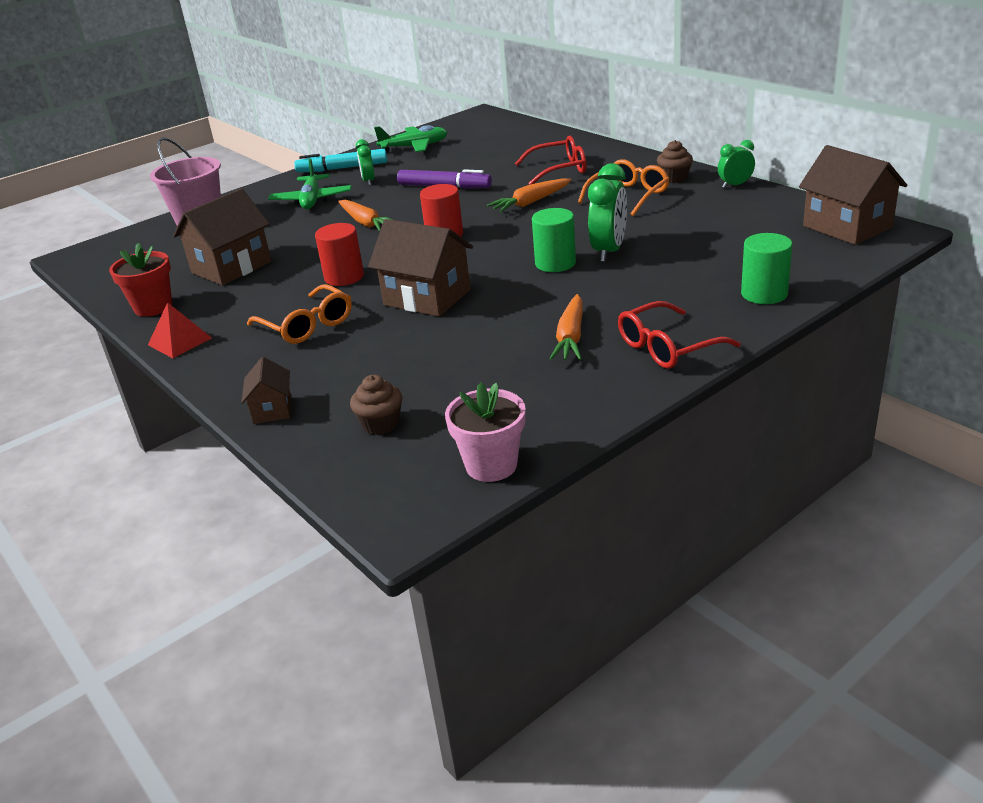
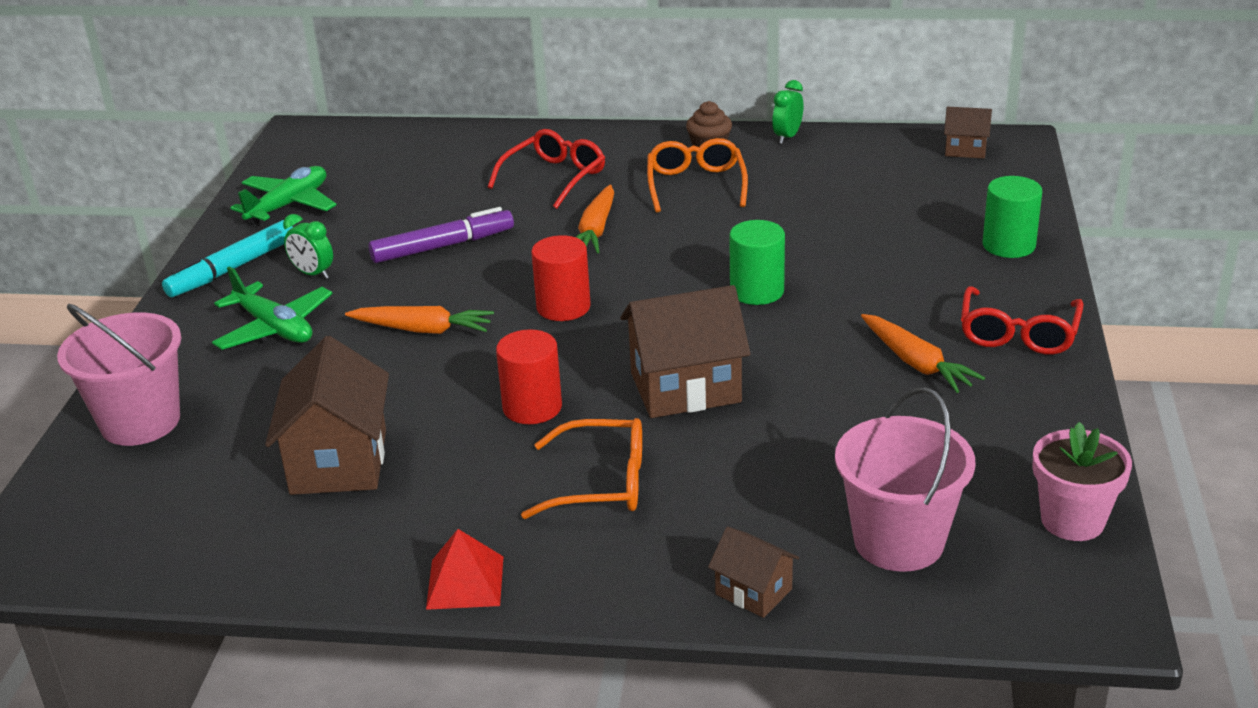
camera: 45 degrees left, 0 degrees up
red flower pot [109,243,172,317] -> none
brown cupcake [350,375,402,435] -> pink bucket [835,387,976,572]
green clock [588,163,627,262] -> none
brown house [799,145,907,245] -> brown house [944,107,992,158], size x0.52

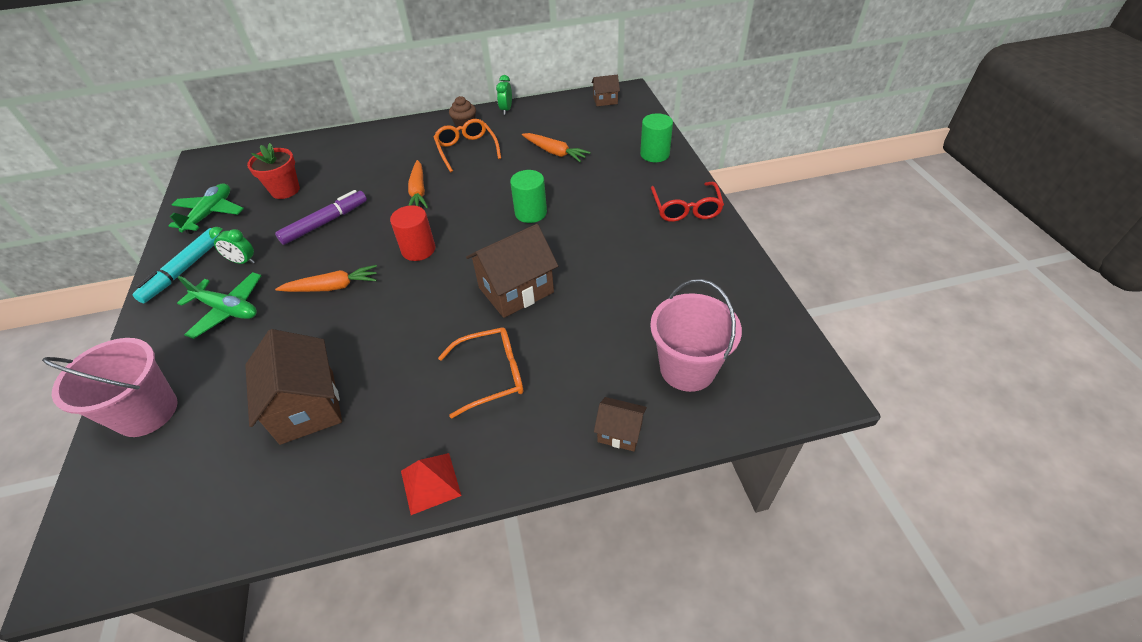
camera: 20 degrees left, 15 degrees up
red glasses [488,129,605,209] -> none
red cylinder [496,329,562,424] -> none
orange carrot [861,314,985,393] -> orange carrot moved to [522,133,591,162]
pink flower pot [1033,422,1132,541] -> none
none -> red flower pot [247,143,300,199]

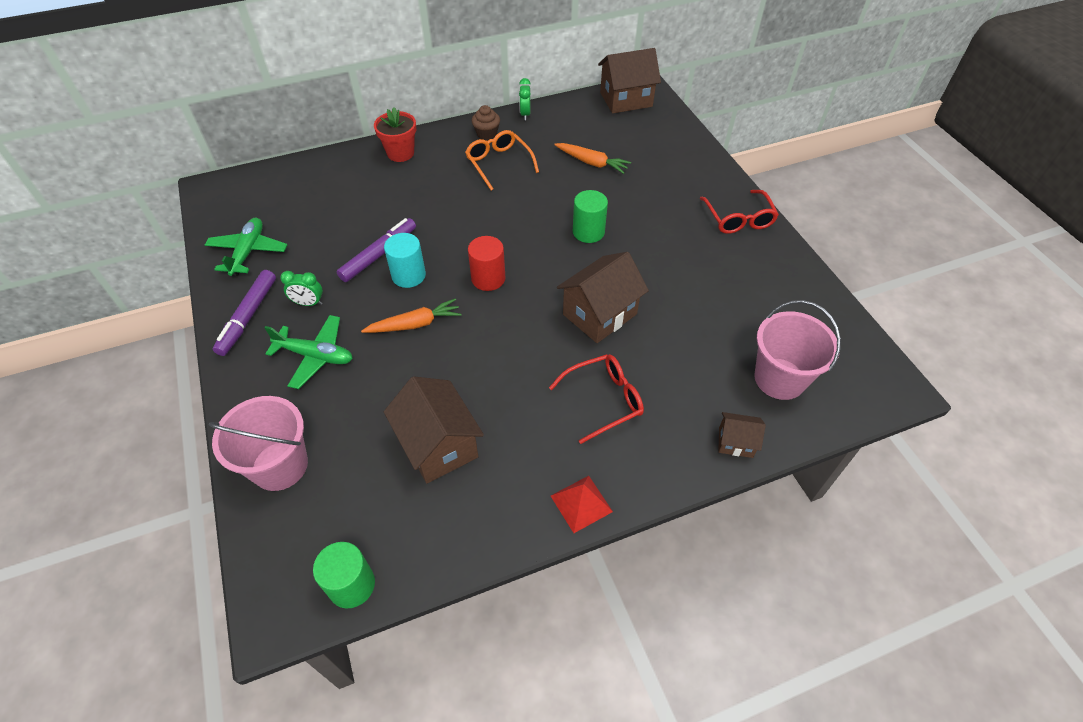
camera: 10 degrees left, 5 degrees up
turquoise marker [133,228,220,303] -> purple marker [213,270,276,356]
red flower pot [247,143,300,199] -> red flower pot moved to [374,107,416,162]
orange carrot [408,160,428,208] -> none
orange glasses [438,327,523,419] -> red glasses [549,354,644,444]
brown house [592,75,620,106] -> brown house [598,48,661,114], size x1.91
green cylinder [640,113,673,162] -> green cylinder moved to [313,542,375,608]
none -> turquoise cylinder [384,233,426,288]

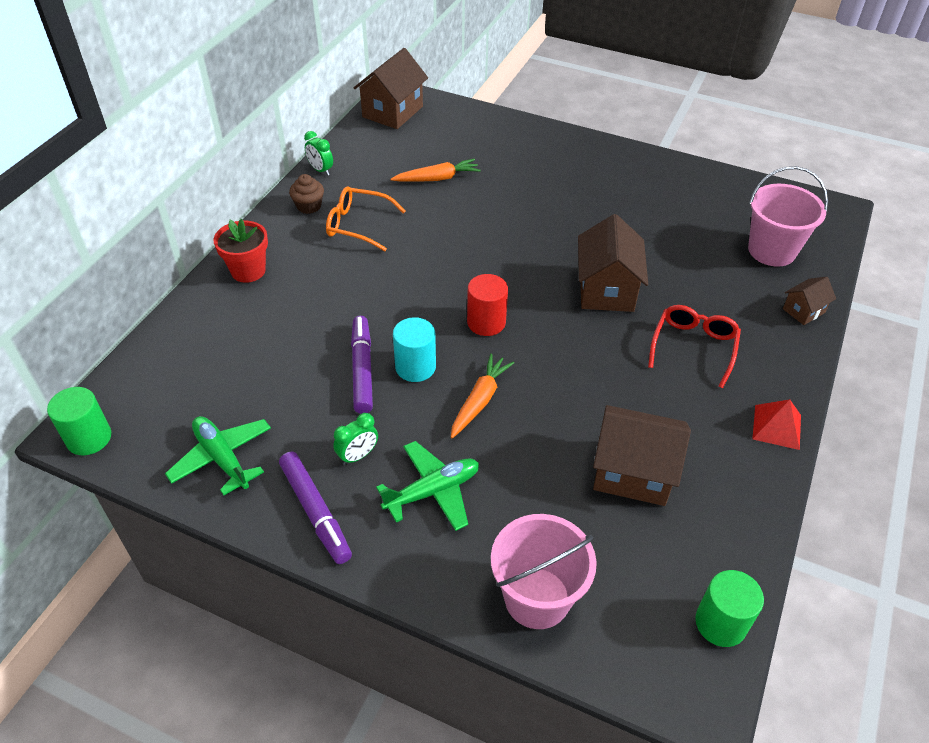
camera: 45 degrees left, 5 degrees down
green cylinder [573,190,608,243] -> green cylinder moved to [47,387,111,455]
red glasses [700,190,779,234] -> none

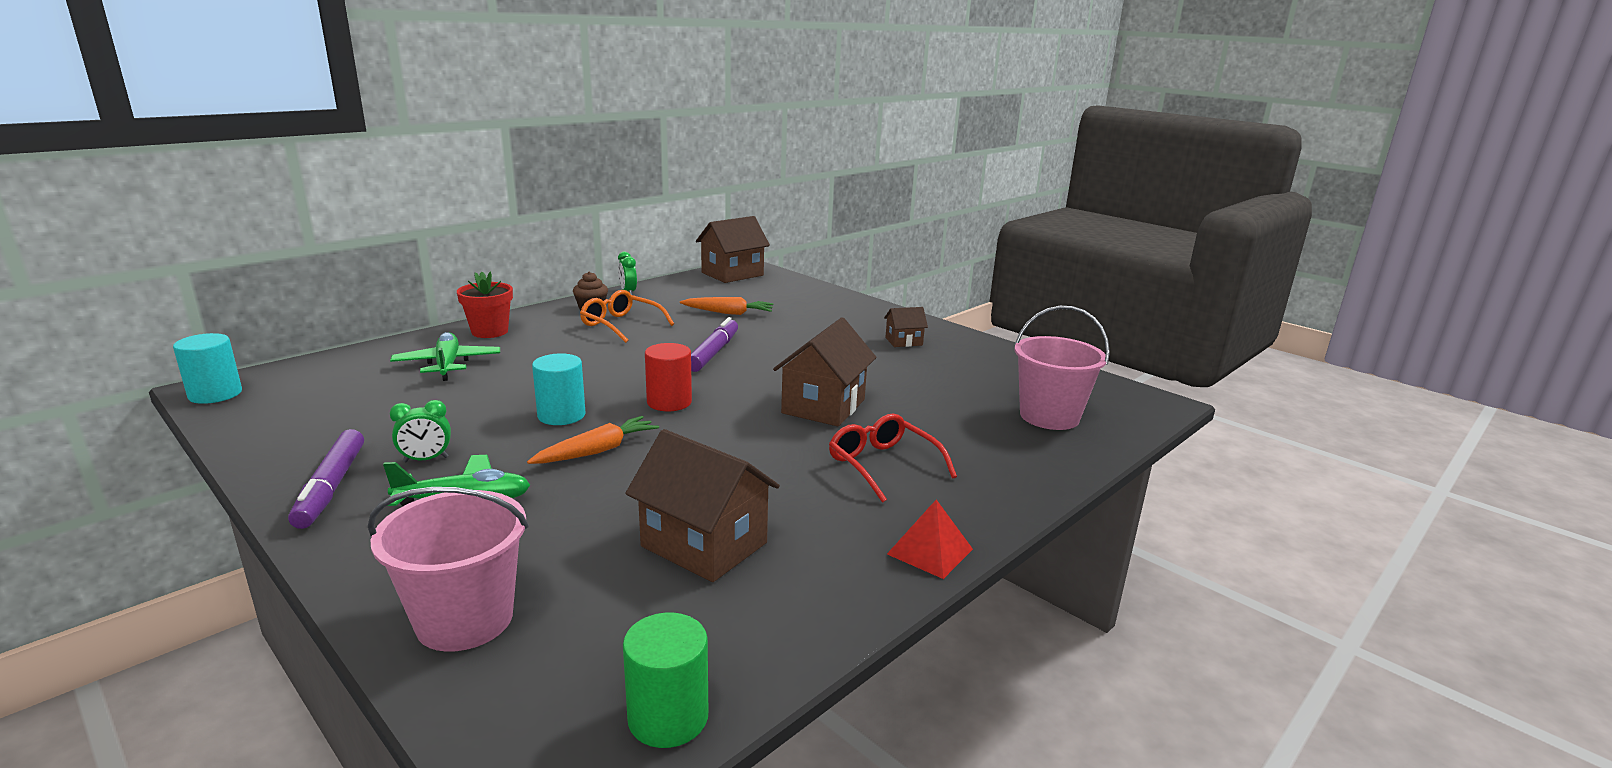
camera: 20 degrees right, 25 degrees down
green cylinder [47,387,111,455] -> turquoise cylinder [173,333,242,404]
green plane [165,416,271,495] -> green plane moved to [390,332,500,381]
purple marker [351,316,373,414] -> purple marker moved to [691,317,738,372]
red glasses [648,305,741,388] -> red glasses turned 75 degrees counterclockwise [829,414,957,503]
brown house [783,277,836,325] -> brown house moved to [884,307,928,347]

